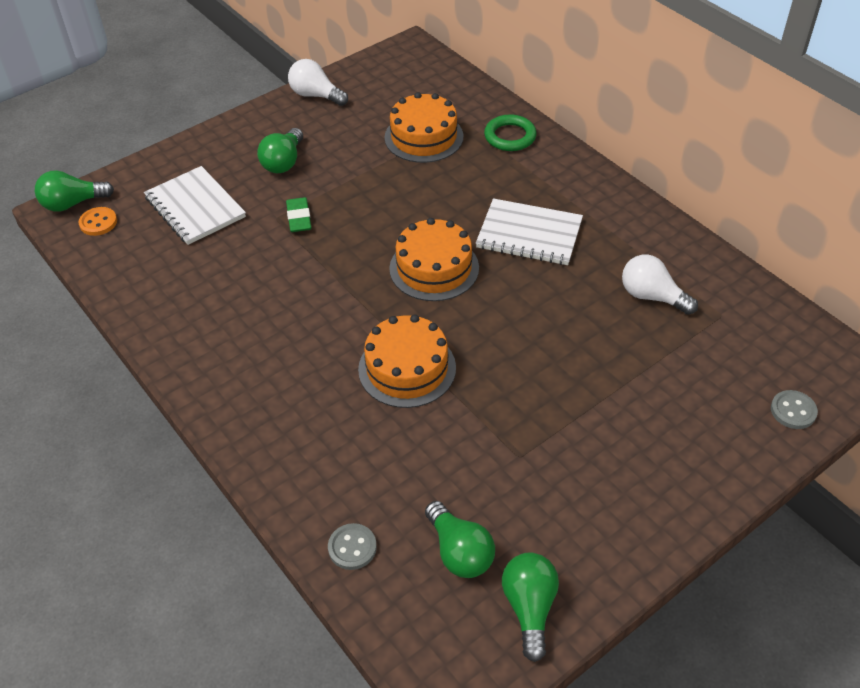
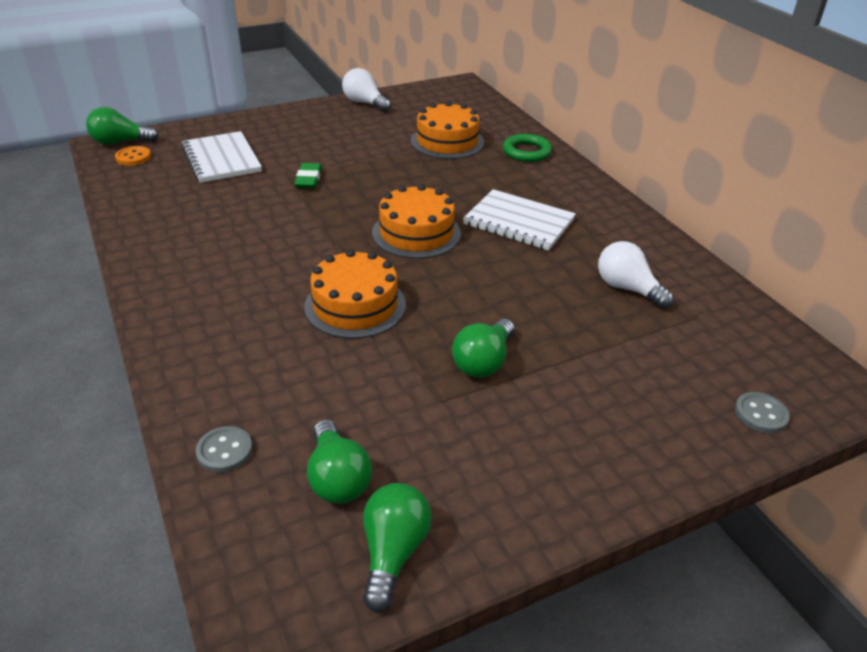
camera: 10 degrees right, 10 degrees down
green light bulb [257,128,303,173] -> green light bulb moved to [452,319,514,378]

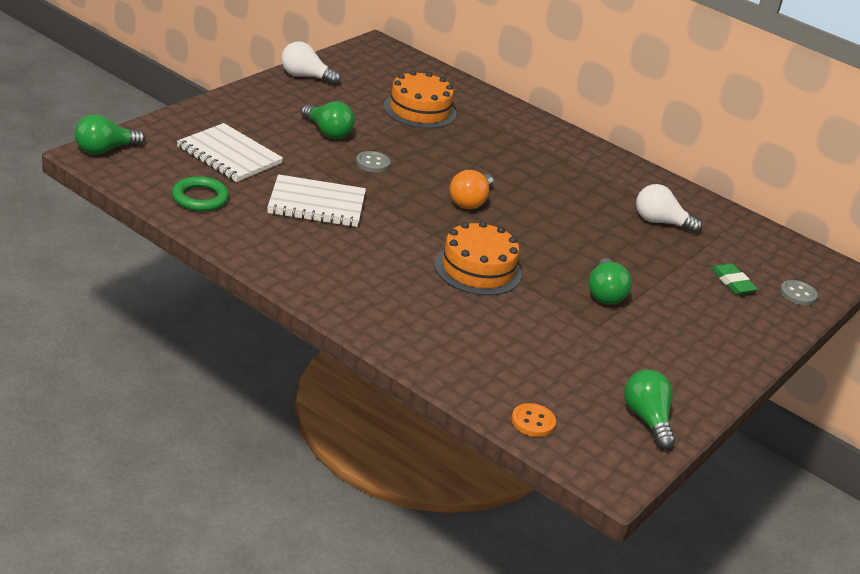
camera: 30 degrees left, 5 degrees down
orange button [115,146,151,166] -> orange button moved to [511,403,556,437]
grey button [196,426,253,473] -> grey button moved to [356,151,390,173]
green eraser [294,163,322,189] -> green eraser moved to [711,263,758,295]
green light bulb [307,419,372,504] -> green light bulb moved to [301,101,355,139]
orange cake [372,184,461,259] -> orange light bulb [450,170,493,209]
white notebook [463,189,576,251] -> white notebook moved to [267,174,366,227]
green ring [503,134,552,162] -> green ring moved to [172,176,229,212]

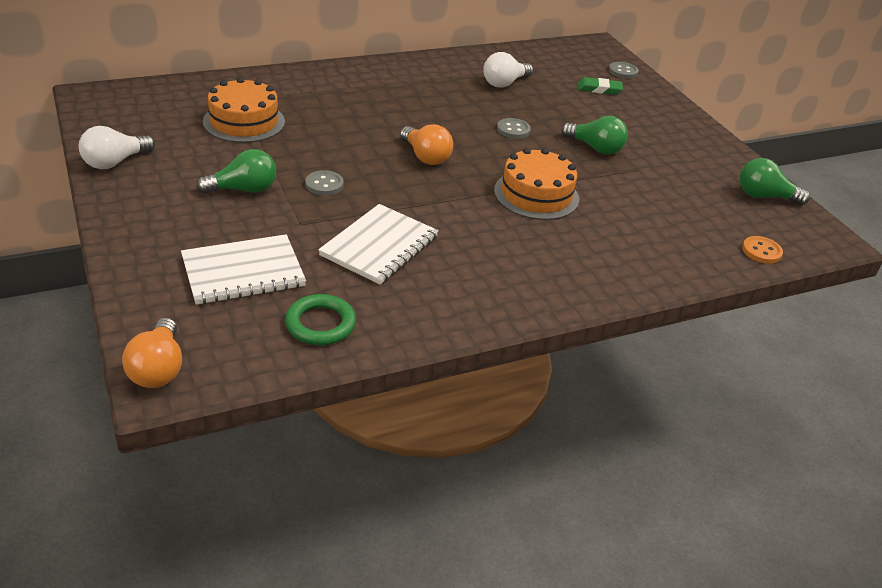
camera: 60 degrees left, 5 degrees up
green light bulb [75,114,145,155] -> orange light bulb [122,318,182,388]
none -> grey button [497,118,531,139]

